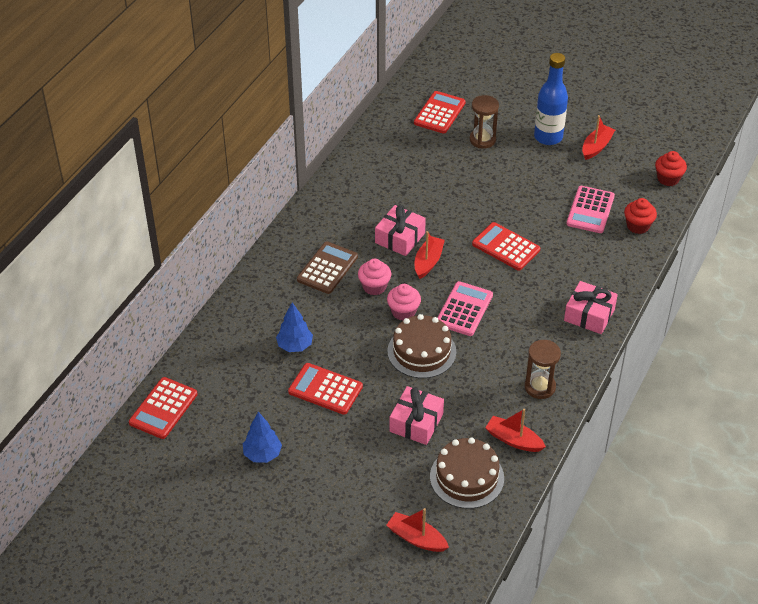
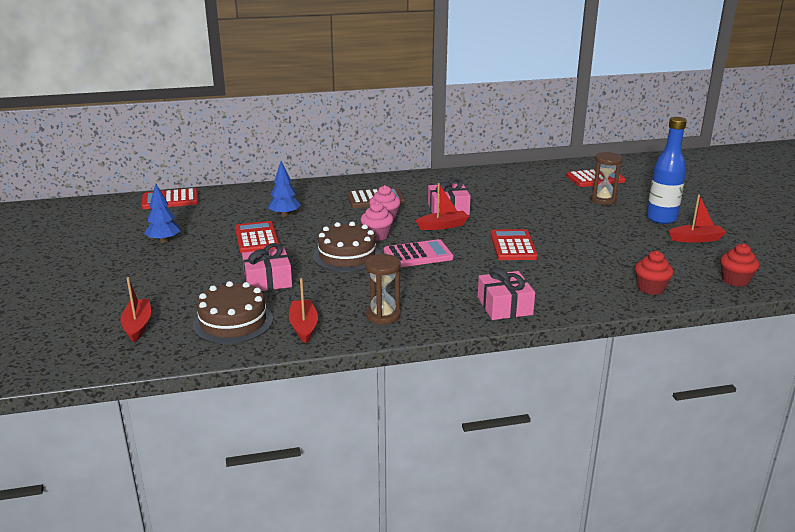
camera: 50 degrees right, 20 degrees down
pink calculator [566,186,615,233] -> none

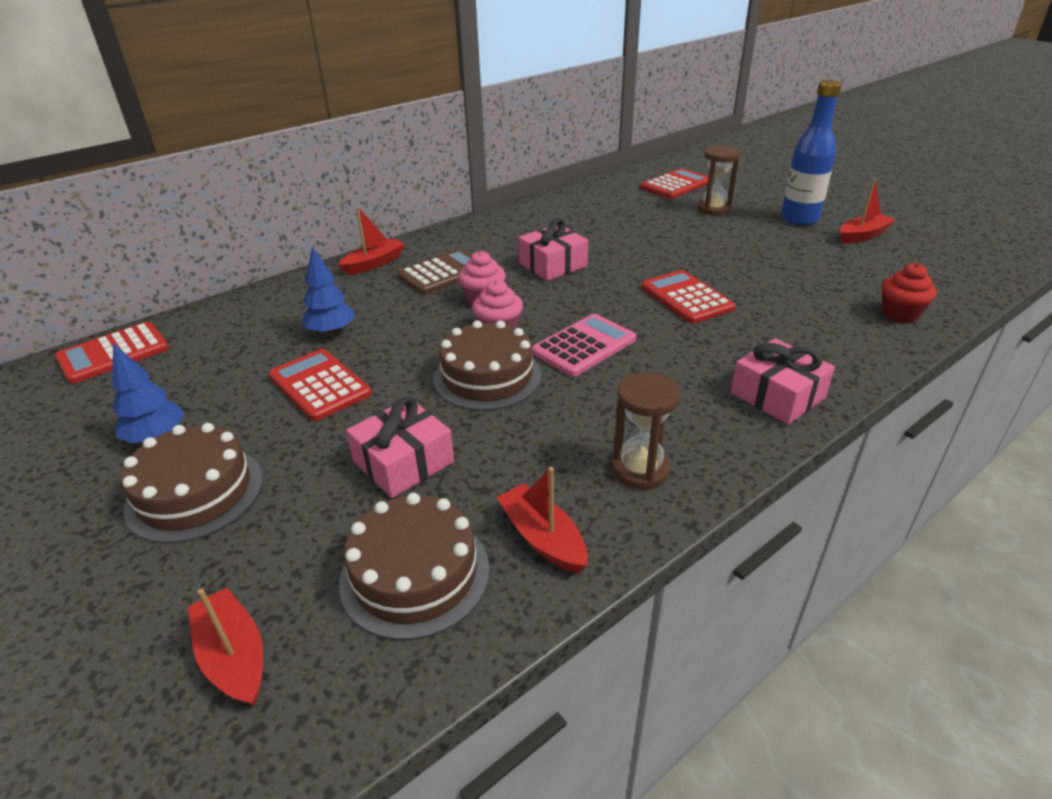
camera: 25 degrees left, 10 degrees up
red boat [416,183,469,230] -> red boat moved to [338,206,405,275]
red cupcake [720,243,759,287] -> none
none -> brown cake [121,423,263,543]

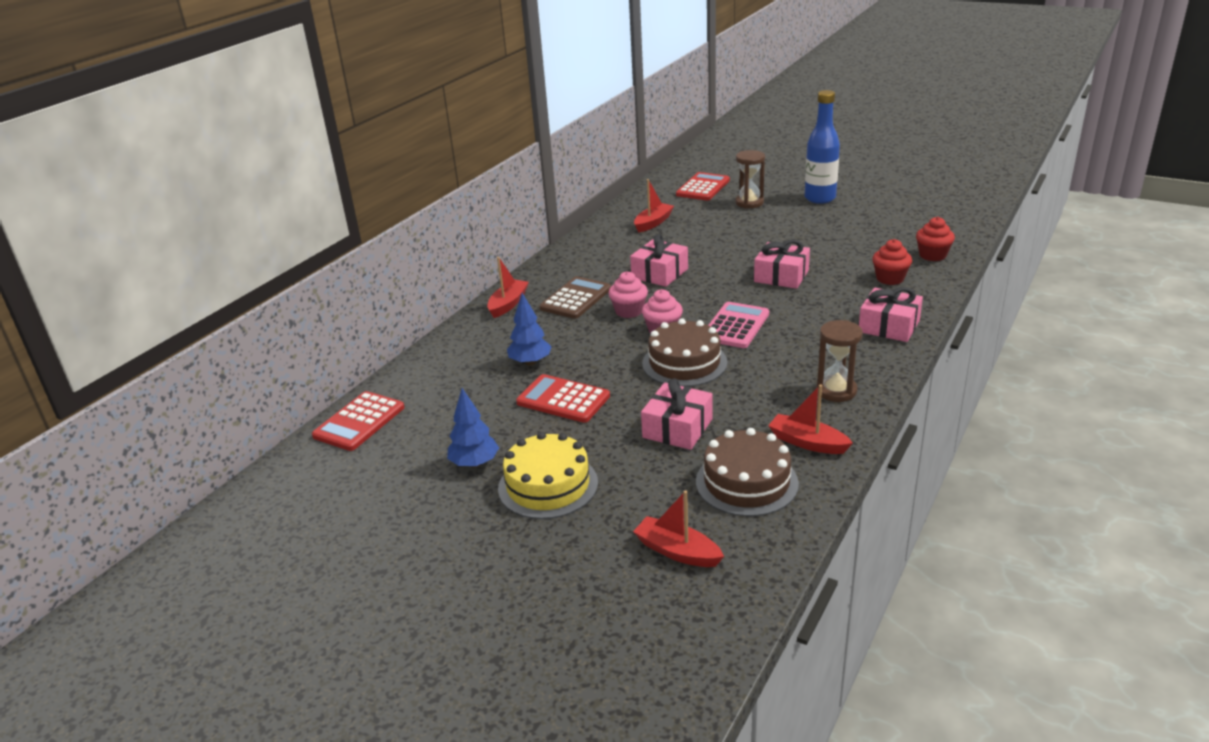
camera: 20 degrees left, 5 degrees down
brown cake [121,423,263,543] -> yellow cake [498,432,598,519]
red calculator [641,270,735,324] -> pink gift [754,240,810,289]
red boat [840,178,895,243] -> red boat moved to [634,179,674,233]
none -> red cupcake [872,239,912,285]

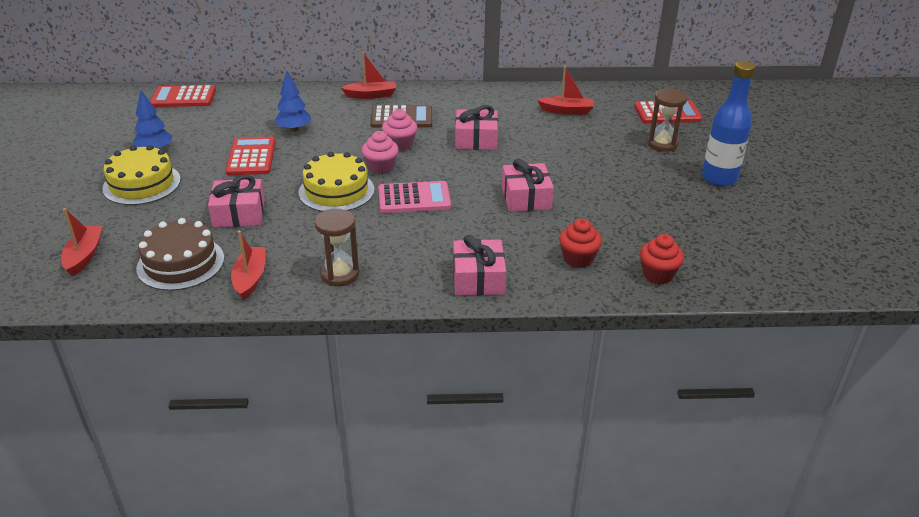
camera: 55 degrees right, 5 degrees up
brown cake [642,318,728,387] -> yellow cake [299,152,374,212]

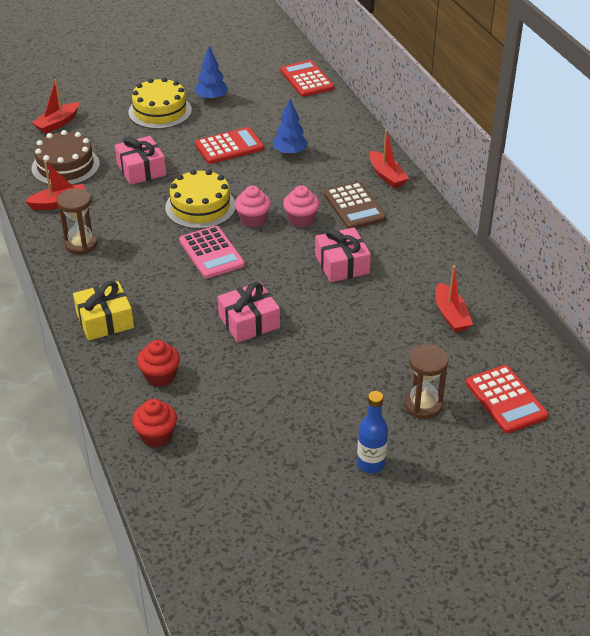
camera: 70 degrees right, 5 degrees up
red boat [61,208,103,276] -> red boat turned 150 degrees clockwise [32,79,79,134]
pink gift [453,235,506,296] -> yellow gift [73,281,134,341]
blue bottle [702,61,755,186] -> blue bottle [357,391,388,473], size x0.65

